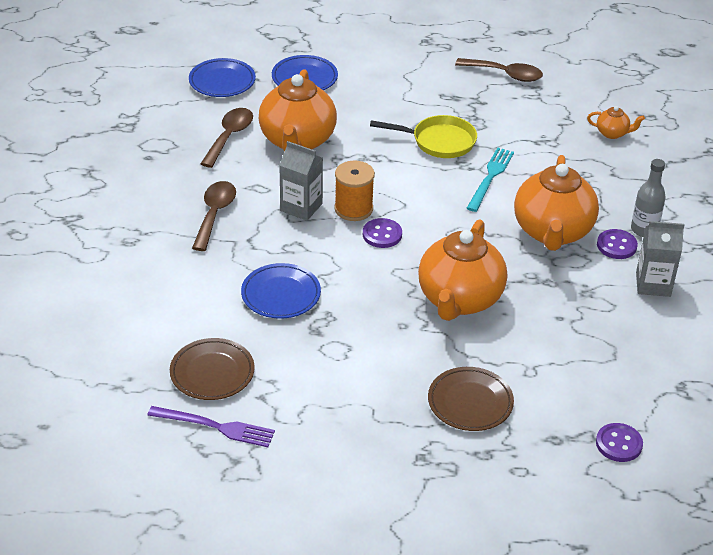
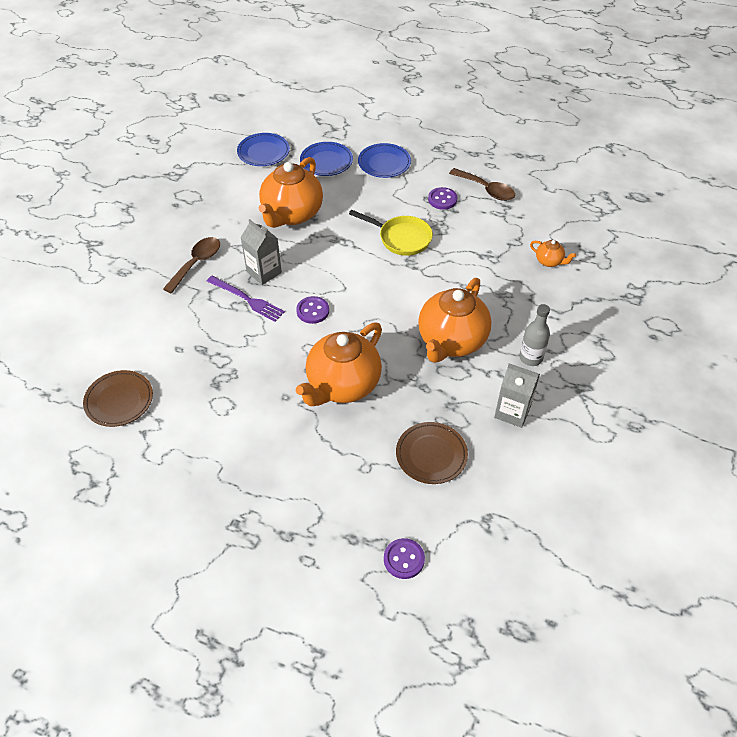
camera: 20 degrees right, 10 degrees up
purple fork [147,406,275,447] -> purple fork moved to [207,276,285,322]
brown spoon [200,108,253,168] -> none
blue plate [241,263,321,319] -> blue plate moved to [358,143,411,178]
orange spool [334,160,375,221] -> none
brown plate [428,367,514,431] -> brown plate moved to [396,422,468,484]
turquoise fork [467,147,514,212] -> none
purple button [597,229,638,259] -> purple button moved to [428,187,457,210]

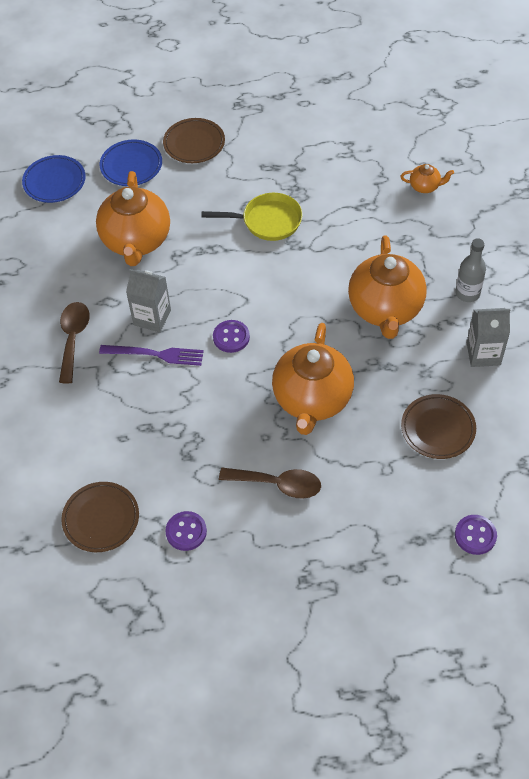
camera: 25 degrees left, 5 degrees up
blue plate [358,143,411,178] -> brown plate [163,118,225,163]
purple button [428,187,457,210] -> purple button moved to [165,511,207,551]
brown spoon [449,168,515,201] -> brown spoon moved to [219,468,321,499]

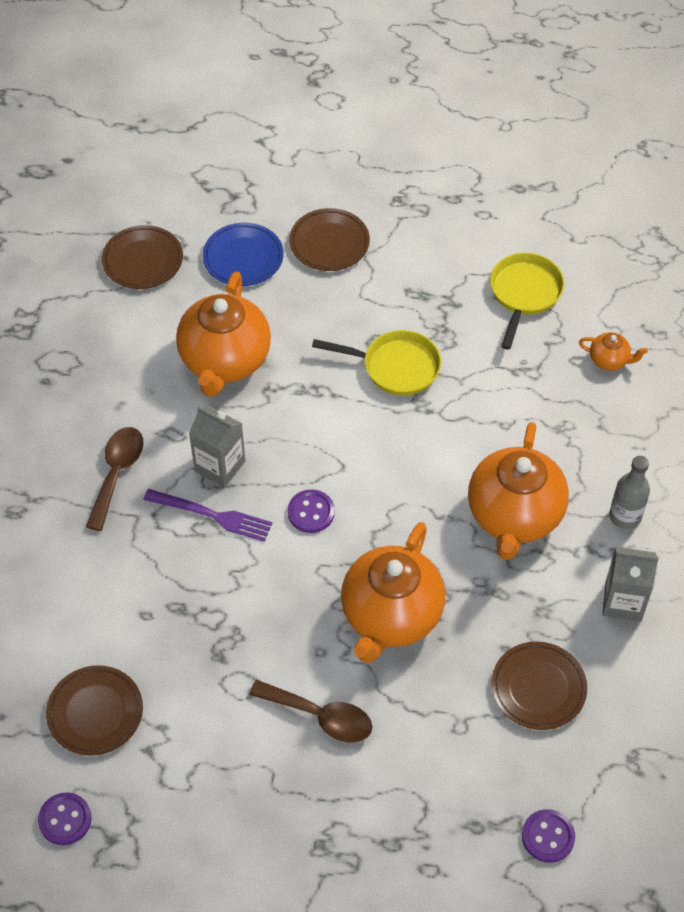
camera: 10 degrees right, 0 degrees up
blue plate [22,155,86,203] -> brown plate [102,225,183,289]
purple button [165,511,207,551] -> purple button moved to [38,792,91,845]
none -> yellow pan [490,253,564,350]

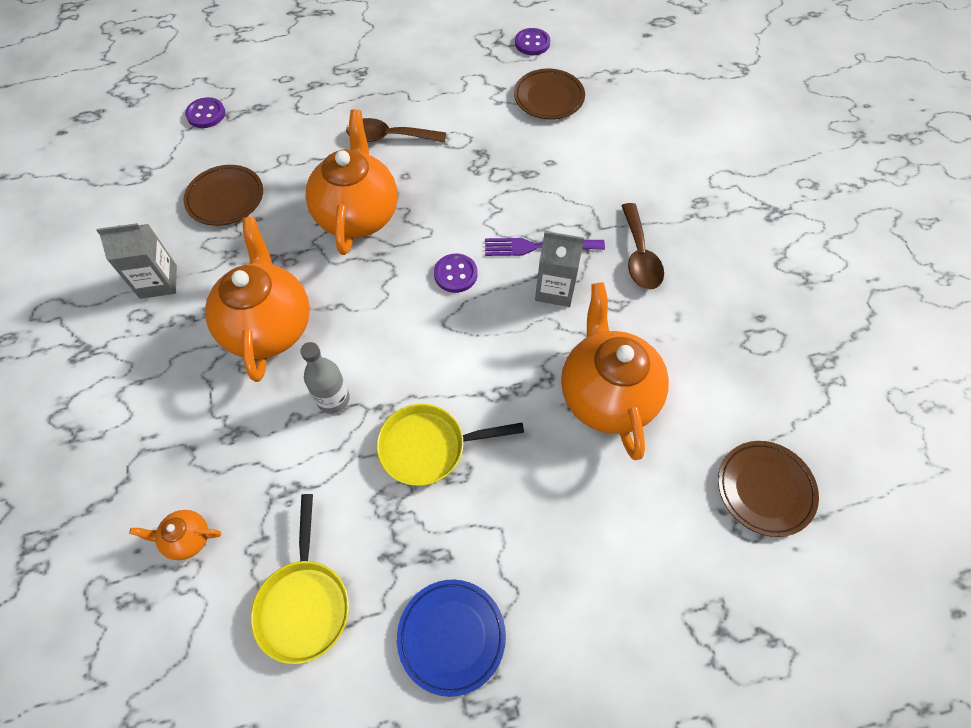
camera: 160 degrees right, 5 degrees up
blue plate [203,223,284,286] -> blue plate moved to [397,580,506,697]
brown plate [289,208,370,271] -> none
grey bottle [609,456,650,529] -> grey bottle moved to [300,342,350,414]

